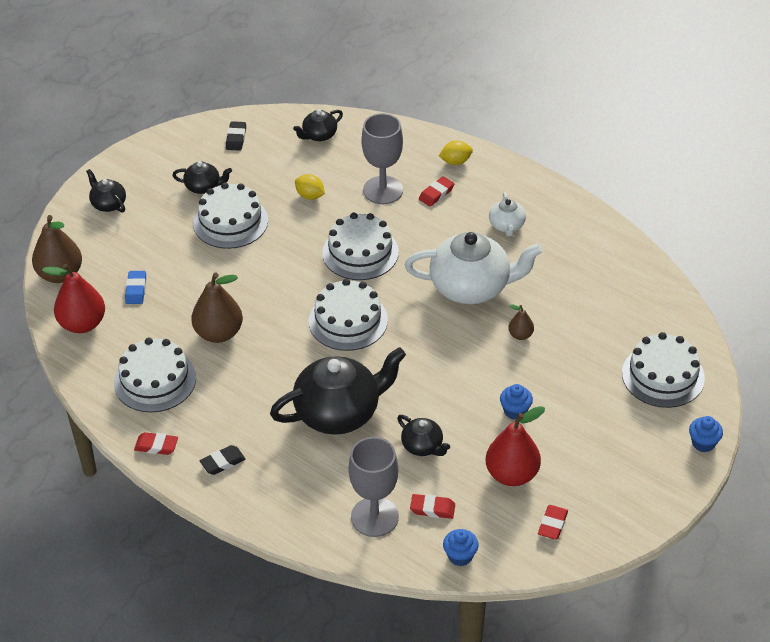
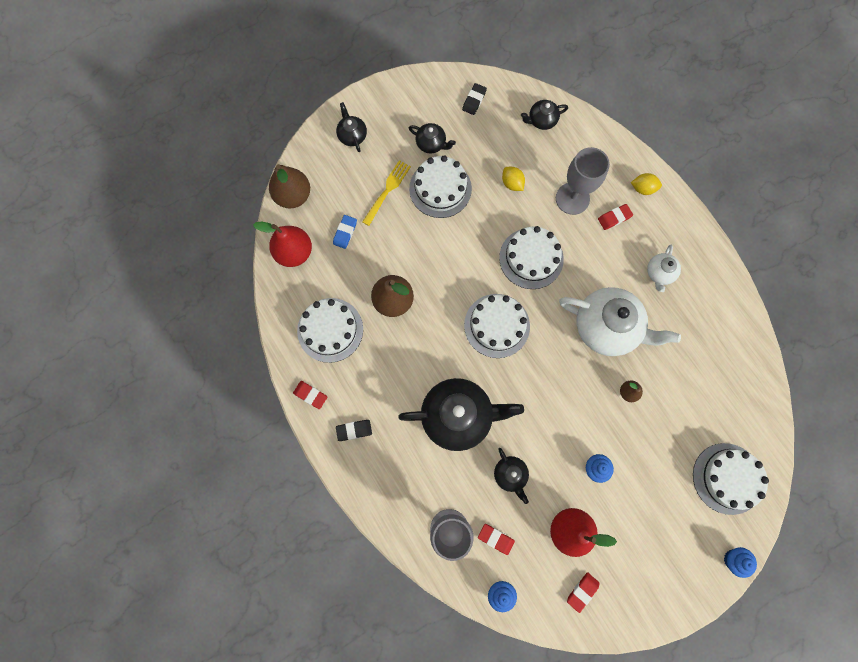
camera: 20 degrees right, 30 degrees up
none -> yellow fork [362,160,411,226]

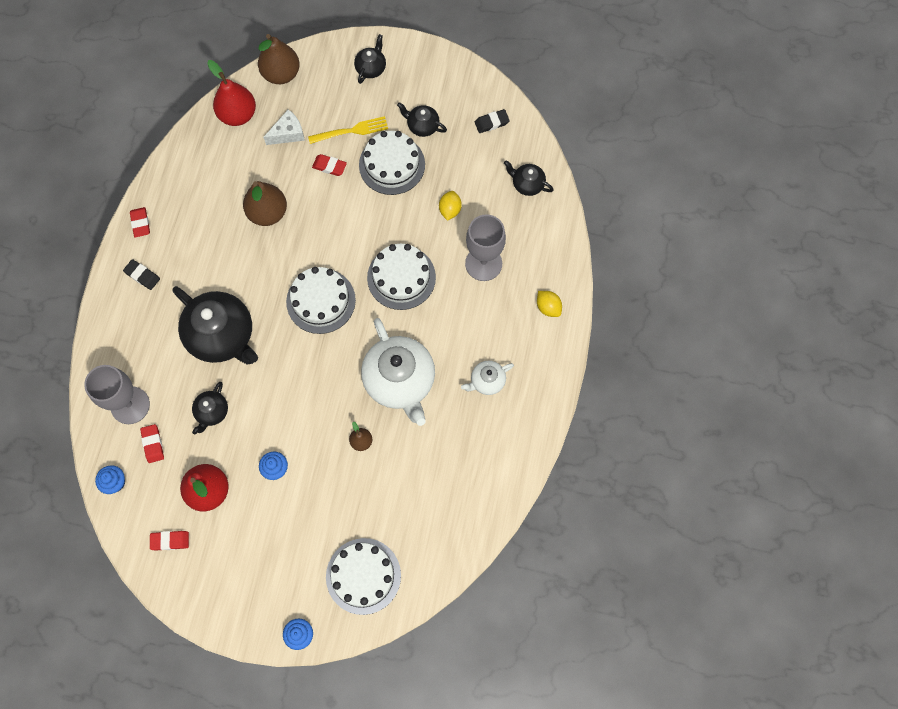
camera: 45 degrees right, 5 degrees down
white cake [297,298,363,363] -> none
blue eraser [333,215,357,249] -> white cheese [263,109,305,145]
black teapot [409,123,456,154] -> black teapot turned 135 degrees clockwise [397,102,447,137]
red eraser [598,204,633,230] -> red eraser moved to [312,154,347,176]

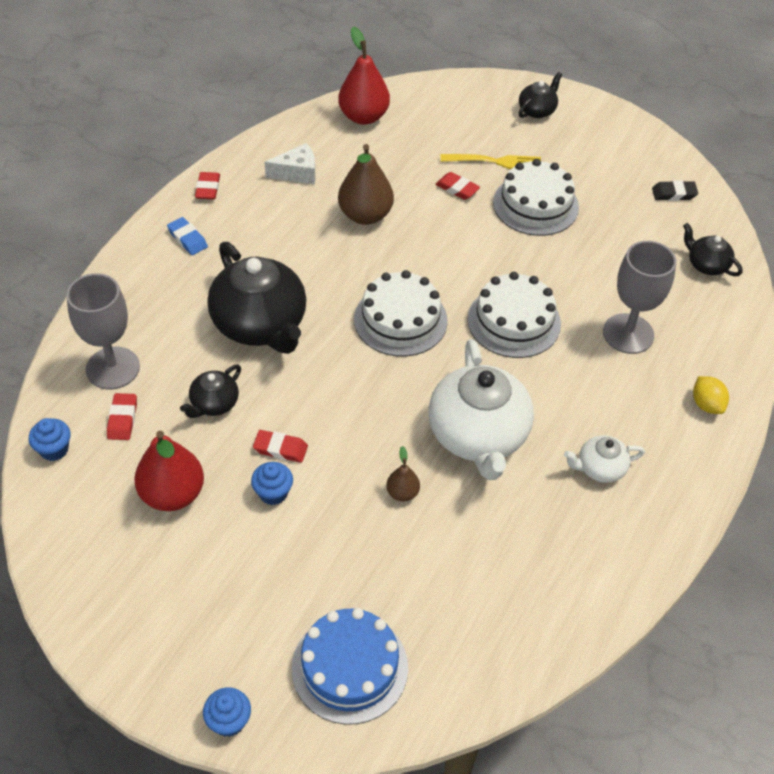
camera: 15 degrees right, 20 degrees down
black eraser [123,259,160,290] -> blue eraser [167,217,208,255]
red eraser [150,531,189,550] -> red eraser moved to [253,430,308,463]
brown pear [258,34,300,84] -> none
white cheese [263,109,305,145] -> white cheese moved to [264,143,316,184]
white cake [326,538,401,615] -> blue cake [292,608,408,725]
black teapot [397,102,447,137] -> none
yellow lemon [439,191,462,221] -> none

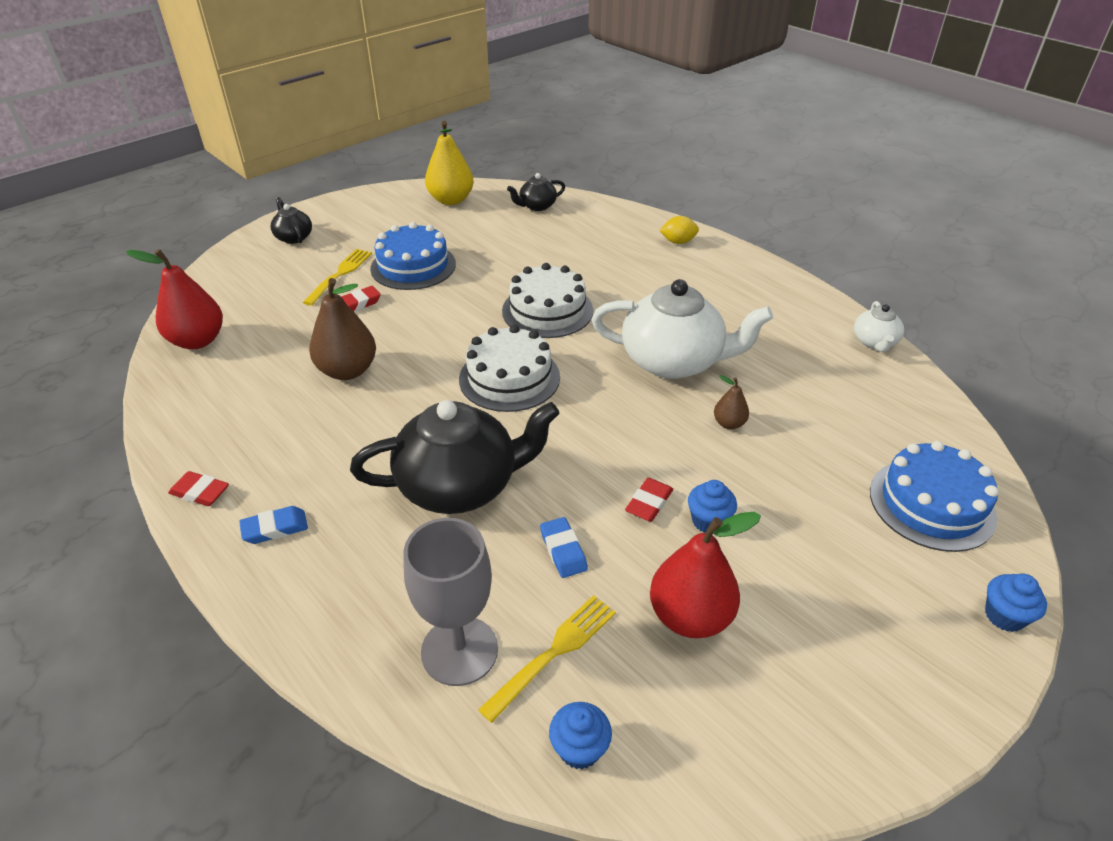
camera: 70 degrees left, 10 degrees down
red eraser [107,393,137,440] -> yellow fork [478,595,616,723]
black teapot [180,365,241,418] -> blue eraser [540,517,588,578]
white cheese [264,143,316,184] -> none
white cake [493,159,579,236] -> blue cake [370,222,456,290]
white teapot [564,435,645,483] -> white teapot moved to [854,301,904,352]
grey goblet [603,241,676,354] -> none
black eraser [652,180,698,201] -> yellow pear [425,121,474,205]

